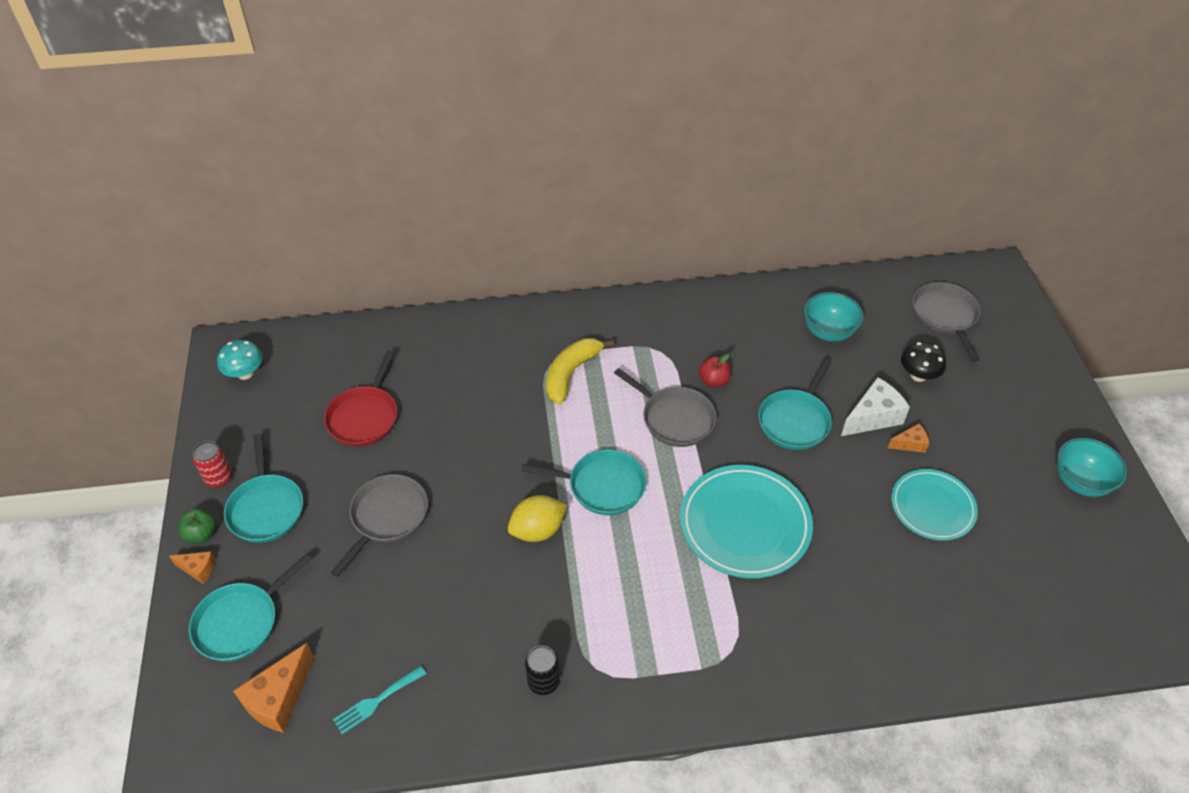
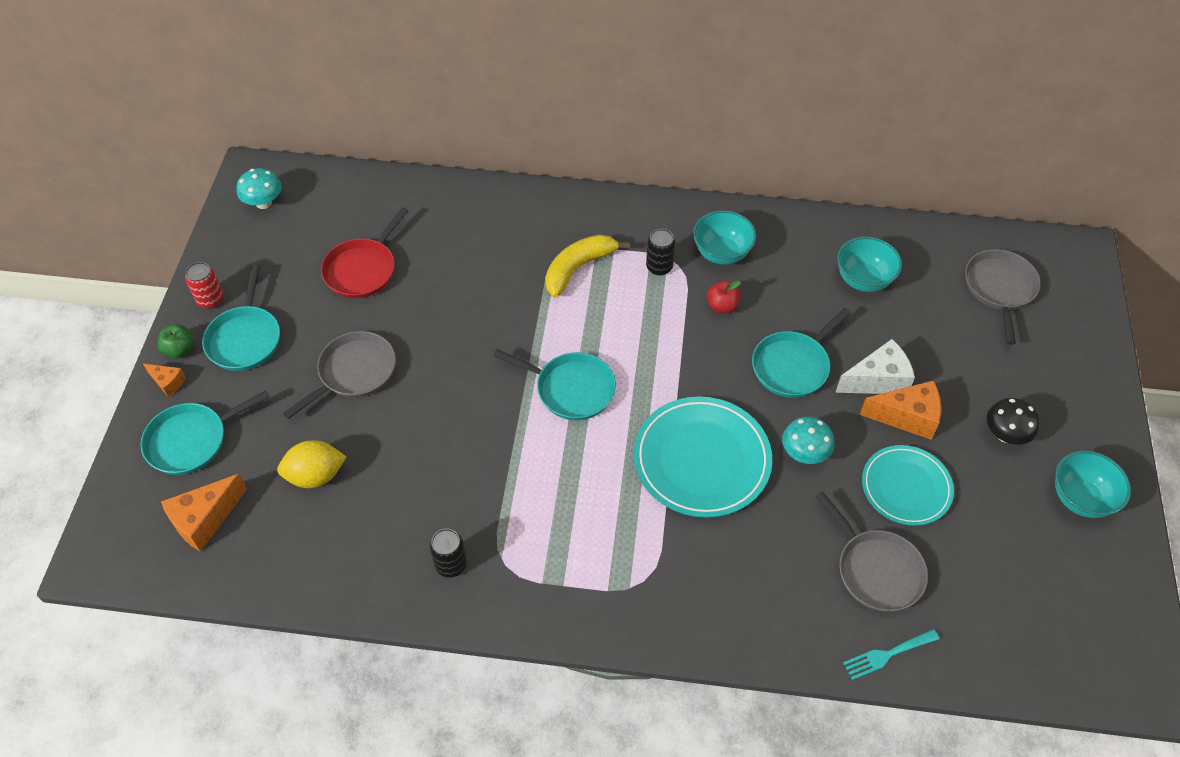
camera: 15 degrees right, 5 degrees up
turquoise fork [333,666,426,734] -> turquoise fork moved to [843,629,939,680]
yellow lemon [508,495,567,542] -> yellow lemon moved to [277,440,346,488]
grey pan [614,368,716,447] -> grey pan moved to [815,491,928,612]
orange cheese [888,424,929,453] -> orange cheese [860,380,941,440], size x1.82
black mushroom [901,342,946,382] -> black mushroom moved to [987,398,1040,445]
none -> black can [646,229,675,276]
none -> turquoise bowl [693,210,756,265]
none -> turquoise mushroom [782,417,834,464]

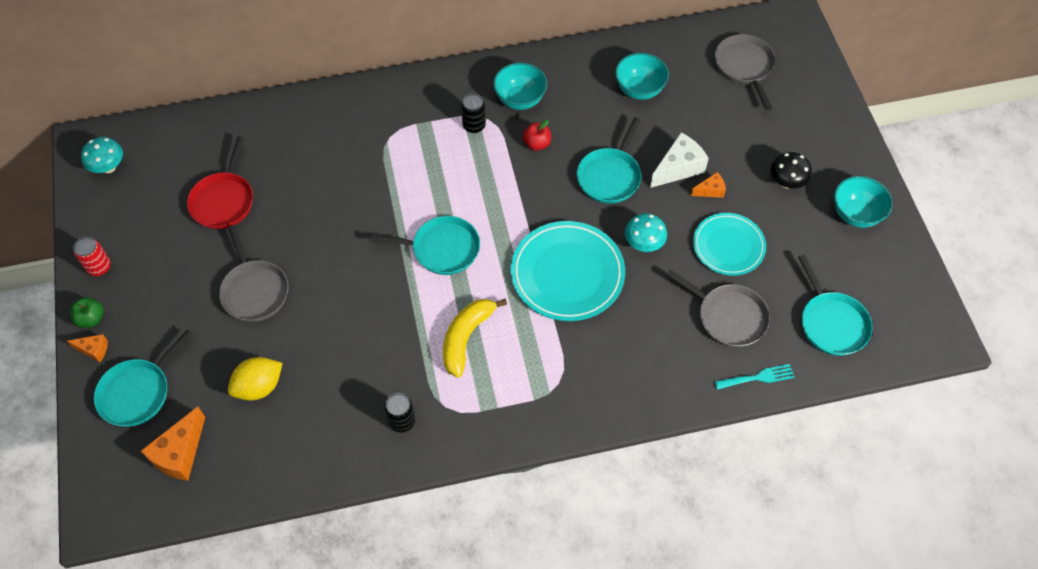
camera: 20 degrees left, 5 degrees up
turquoise pan [202,265,280,371] -> turquoise pan moved to [798,255,873,356]
grey pan [283,331,396,419] -> grey pan turned 135 degrees clockwise [219,225,288,322]
yellow banana [545,234,630,298] -> yellow banana moved to [443,299,507,378]
turquoise fork [843,629,939,680] -> turquoise fork turned 150 degrees counterclockwise [714,364,794,390]
orange cheese [860,380,941,440] -> orange cheese [691,172,726,198], size x0.55

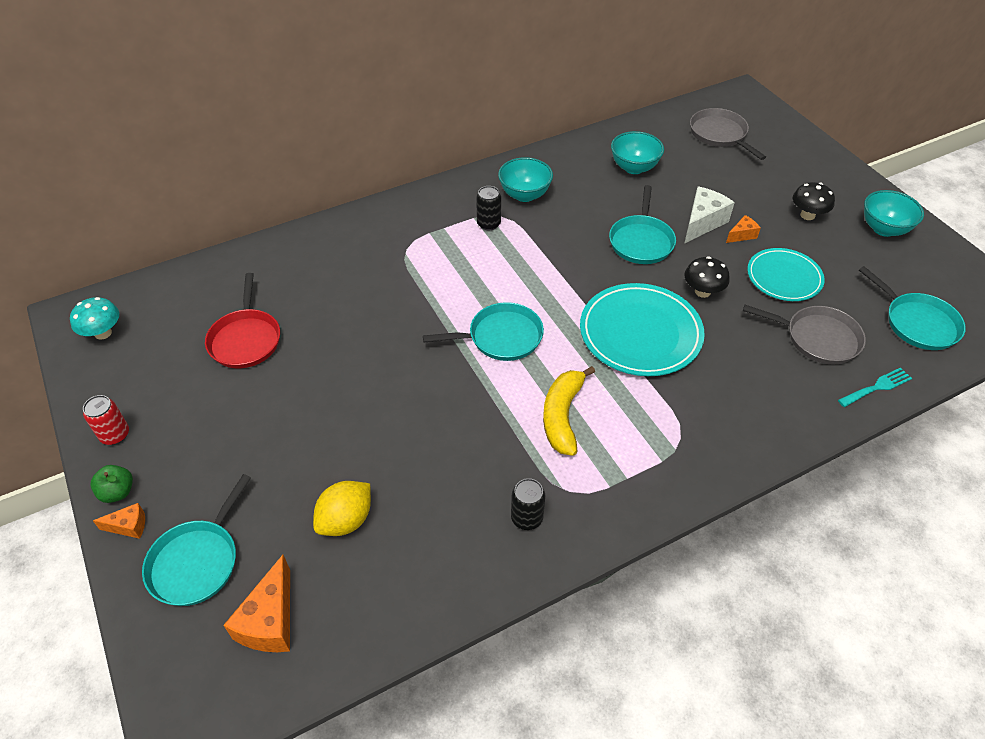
camera: 15 degrees left, 10 degrees down
grey pan [219,225,288,322] -> none
red apple [523,120,551,151] -> none
turquoise mushroom [625,213,667,252] -> black mushroom [685,256,730,298]

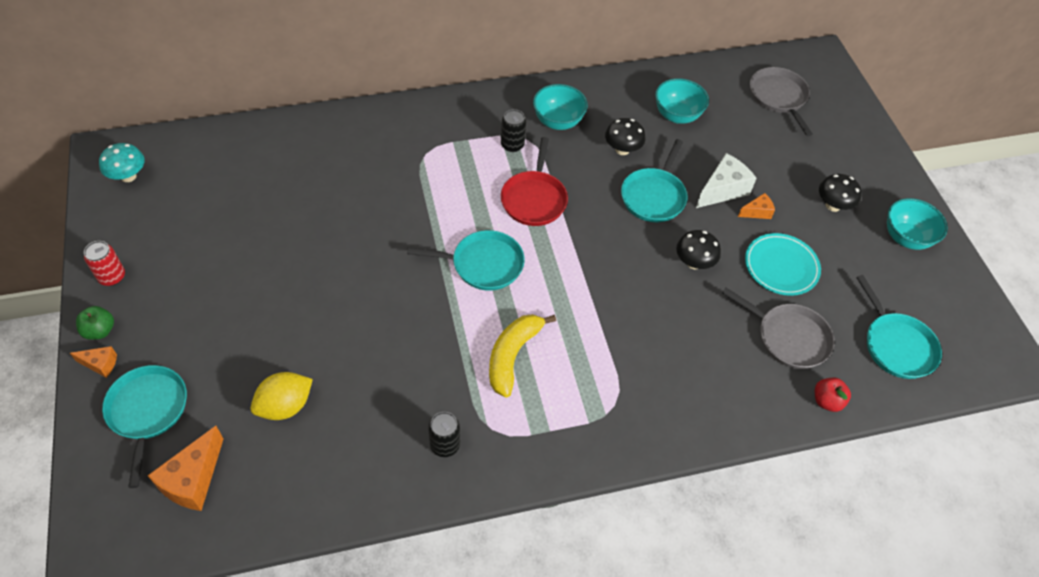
camera: 10 degrees right, 5 degrees up
turquoise pan [142,474,251,606] -> turquoise pan turned 135 degrees clockwise [102,365,187,488]
red pan [205,273,280,368] -> red pan moved to [501,137,568,226]
turquoise plate [580,283,705,376] -> none
turquoise fork [838,368,912,407] -> red apple [815,378,851,412]
none -> black mushroom [605,118,645,155]

